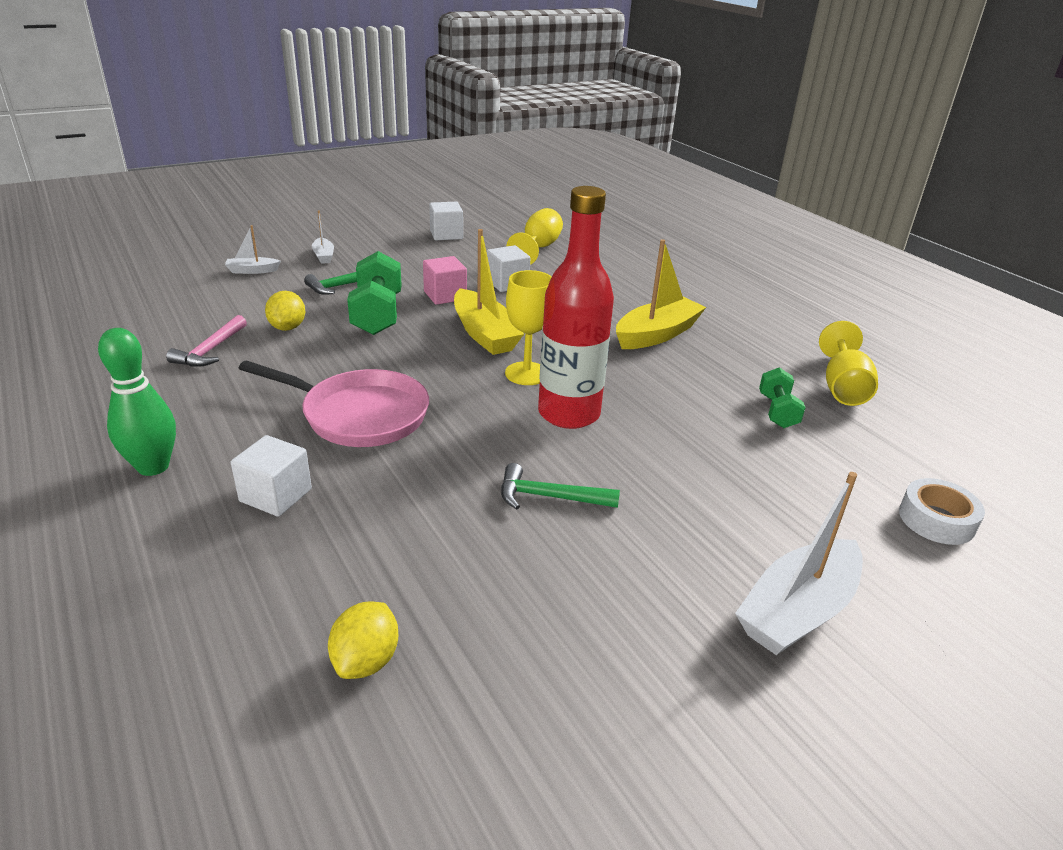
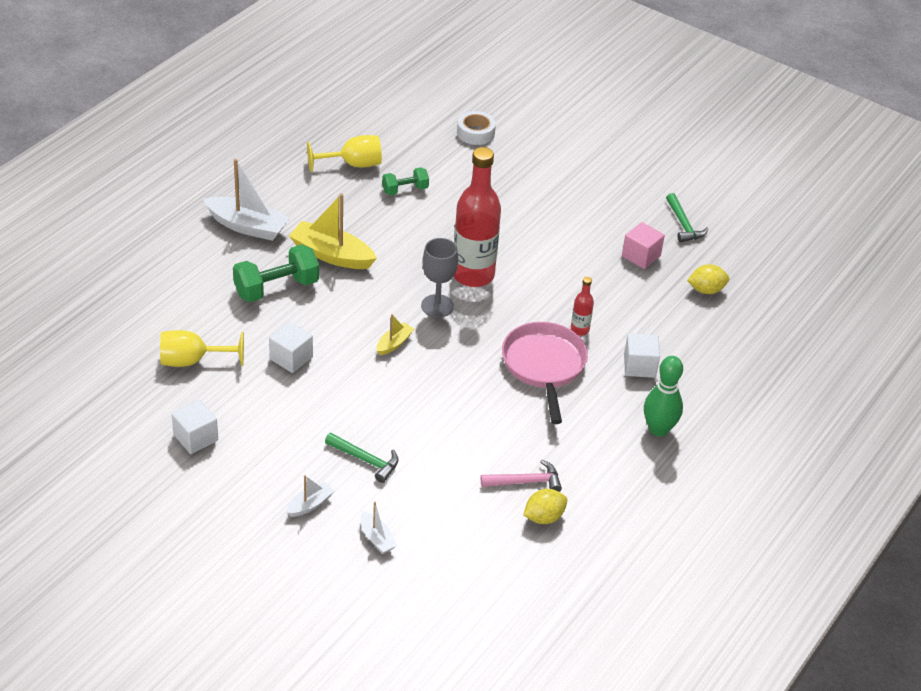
camera: 115 degrees left, 10 degrees up
yellow lemon [265,291,305,331] -> yellow lemon moved to [523,489,567,524]
green dumbbell [347,251,402,335] -> green dumbbell moved to [233,244,319,302]
pink cube [423,256,467,305] -> pink cube moved to [622,222,665,269]
yellow boat [454,229,524,355] -> yellow boat [377,314,414,355], size x0.51
green hammer [501,463,620,510] -> green hammer moved to [666,193,708,243]
yellow goblet [505,270,552,385] -> grey goblet [421,238,458,318]
white boat [735,472,863,655] -> white boat moved to [203,159,290,241]
none -> red bottle [571,277,594,336]

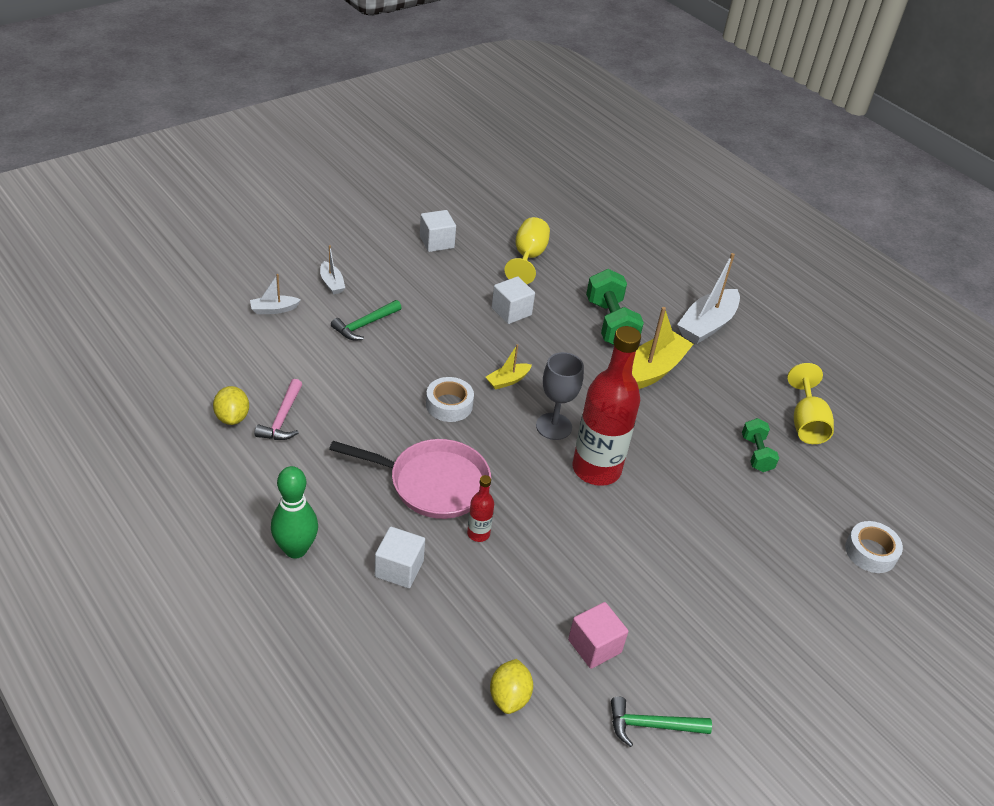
camera: 105 degrees right, 0 degrees up
yellow boat [377,314,414,355] -> yellow boat turned 90 degrees clockwise [486,344,532,390]
none -> white tape [426,377,474,422]

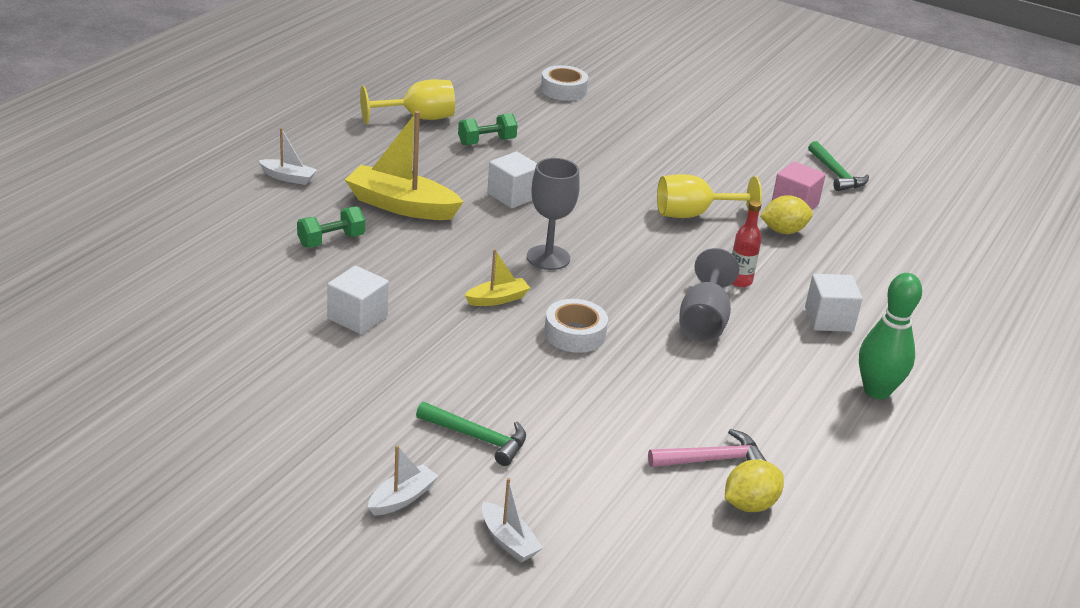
camera: 110 degrees left, 10 degrees down
pink pan [329,439,491,519] -> grey goblet [679,248,739,342]
white cube [420,210,456,252] -> white cube moved to [487,152,537,208]
yellow boat [486,344,532,390] -> yellow boat turned 60 degrees counterclockwise [464,249,530,306]
yellow lemon [490,659,533,714] -> yellow lemon moved to [760,195,813,234]
yellow goblet [505,217,550,284] -> yellow goblet moved to [657,174,762,218]
red bottle [572,326,641,486] -> none
green dumbbell [586,269,644,345] -> green dumbbell [297,207,365,248], size x0.59
white boat [677,253,740,345] -> white boat [258,128,317,185], size x0.51

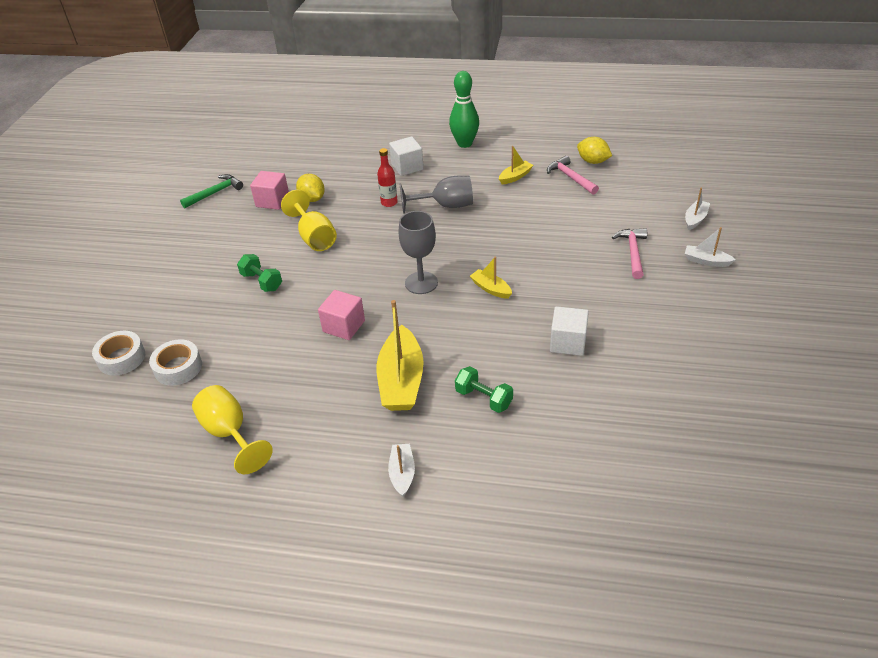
camera: 105 degrees left, 10 degrees up
green hammer [416,402,526,466] -> pink hammer [612,228,647,279]
green dumbbell [458,113,518,145] -> green dumbbell moved to [237,254,282,292]
white cube [487,152,537,208] -> pink cube [318,290,365,340]
white tape [544,299,608,353] -> white tape moved to [149,339,202,386]
none -> yellow boat [499,146,533,184]

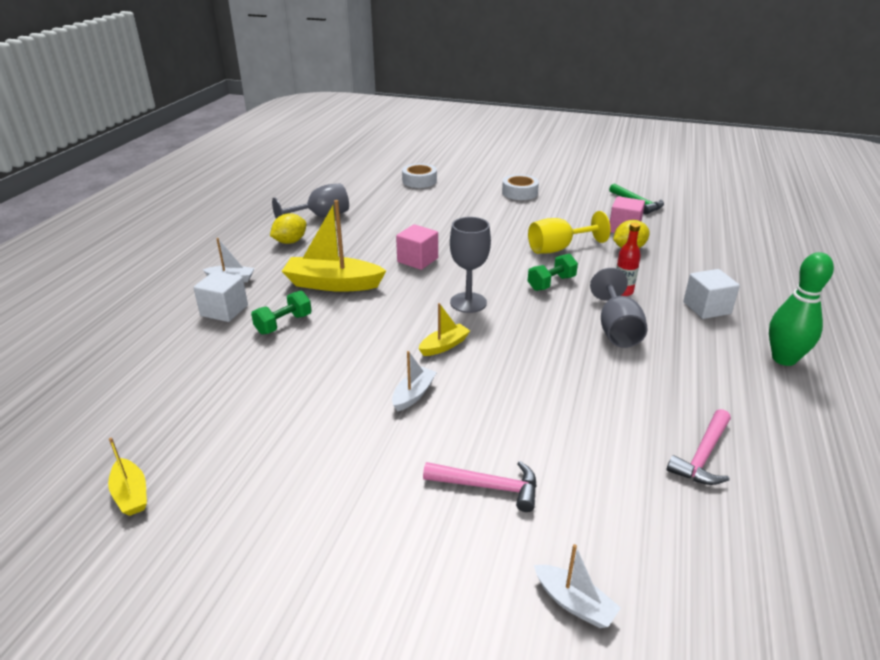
camera: 95 degrees right, 10 degrees down
white tape [149,339,202,386] -> white tape moved to [502,174,539,200]
yellow goblet [192,385,273,474] -> grey goblet [272,183,349,219]
green dumbbell [237,254,282,292] -> green dumbbell moved to [528,254,578,291]
yellow boat [499,146,533,184] -> yellow boat moved to [108,438,147,516]
pink hammer [547,156,599,195] -> pink hammer turned 150 degrees clockwise [667,409,731,485]
white cube [550,306,589,356] -> white cube moved to [194,271,248,322]
yellow lemon [577,137,612,164] -> yellow lemon moved to [270,213,306,244]
white boat [685,227,736,267] -> white boat moved to [392,351,437,412]

